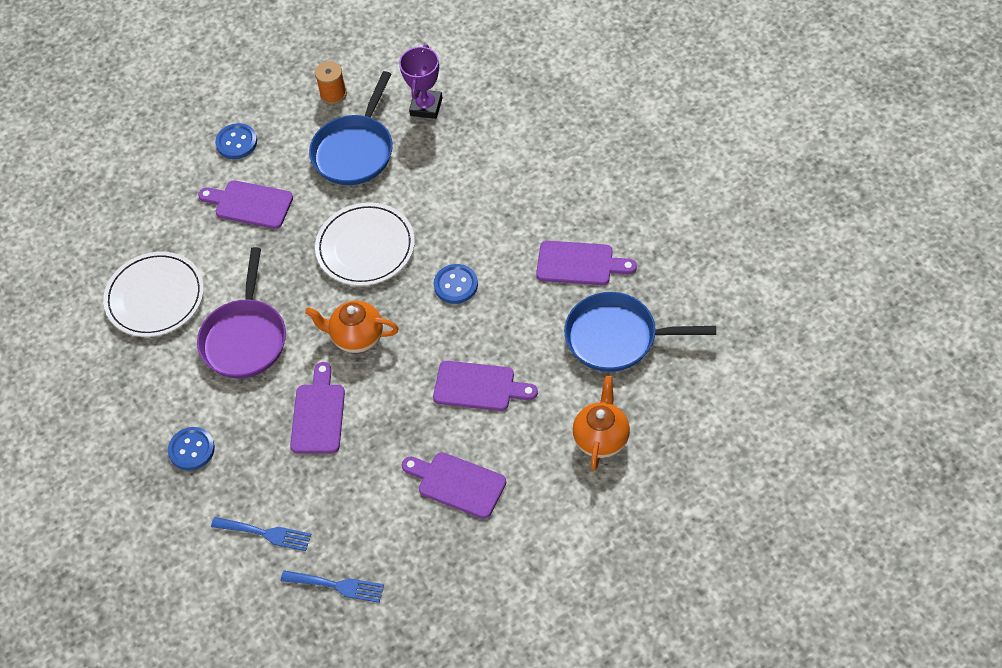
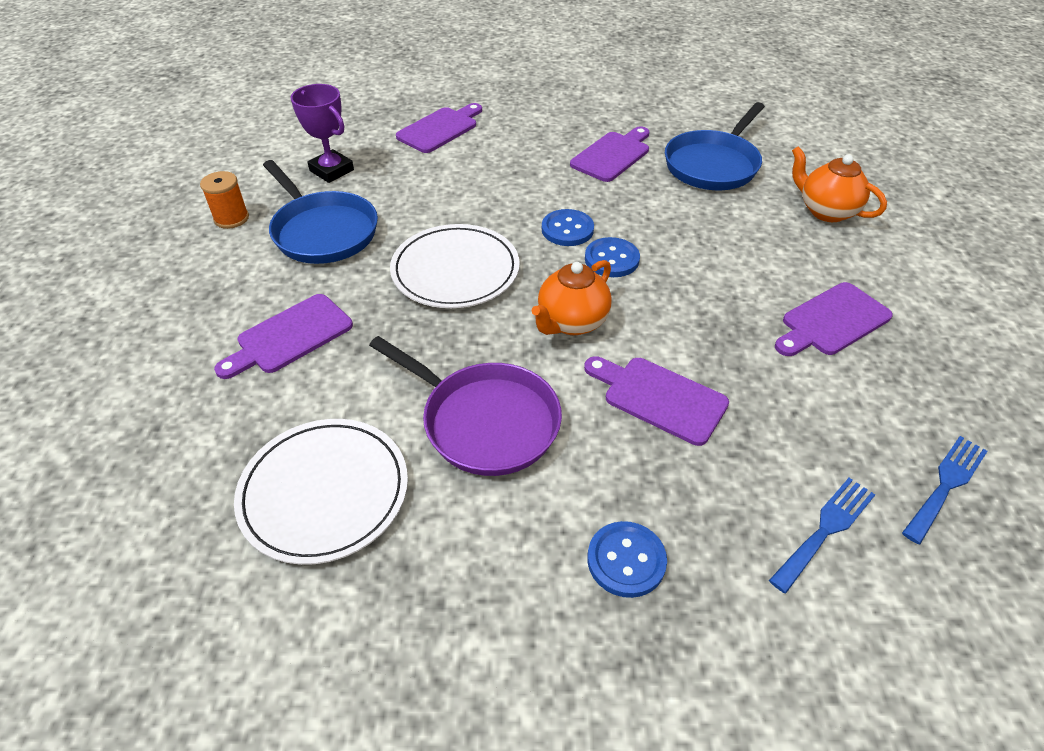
camera: 65 degrees left, 10 degrees down
blue button [215,123,257,159] -> blue button moved to [585,237,640,277]
purple cutting board [433,361,538,411] -> purple cutting board moved to [396,103,482,153]

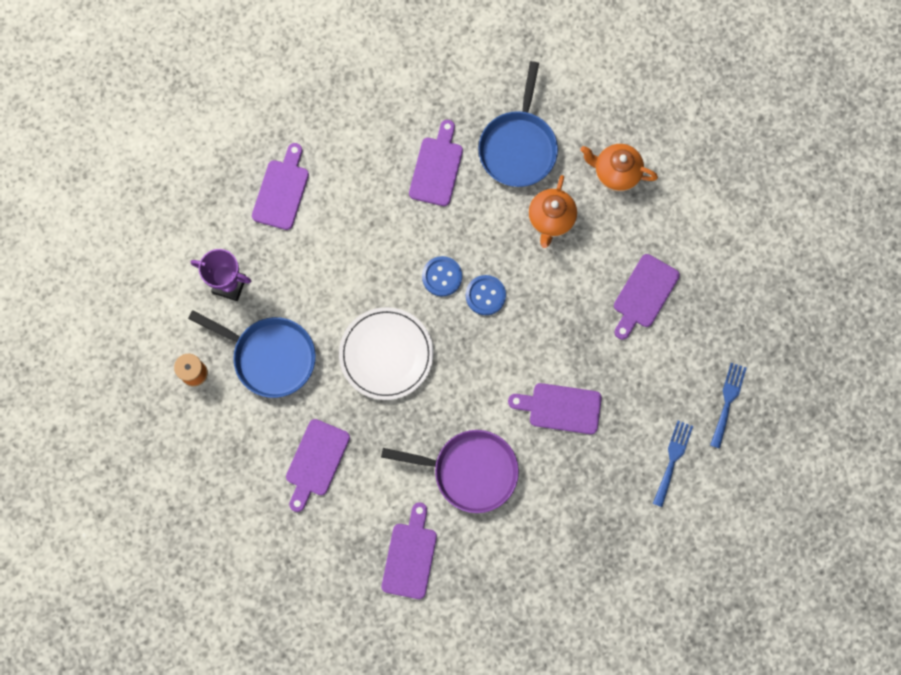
camera: 25 degrees left, 30 degrees up
white plate [234,419,408,565] -> purple cutting board [382,502,437,599]
orange teapot [532,260,612,335] -> orange teapot moved to [529,175,577,248]
blue button [587,521,667,598] -> none

